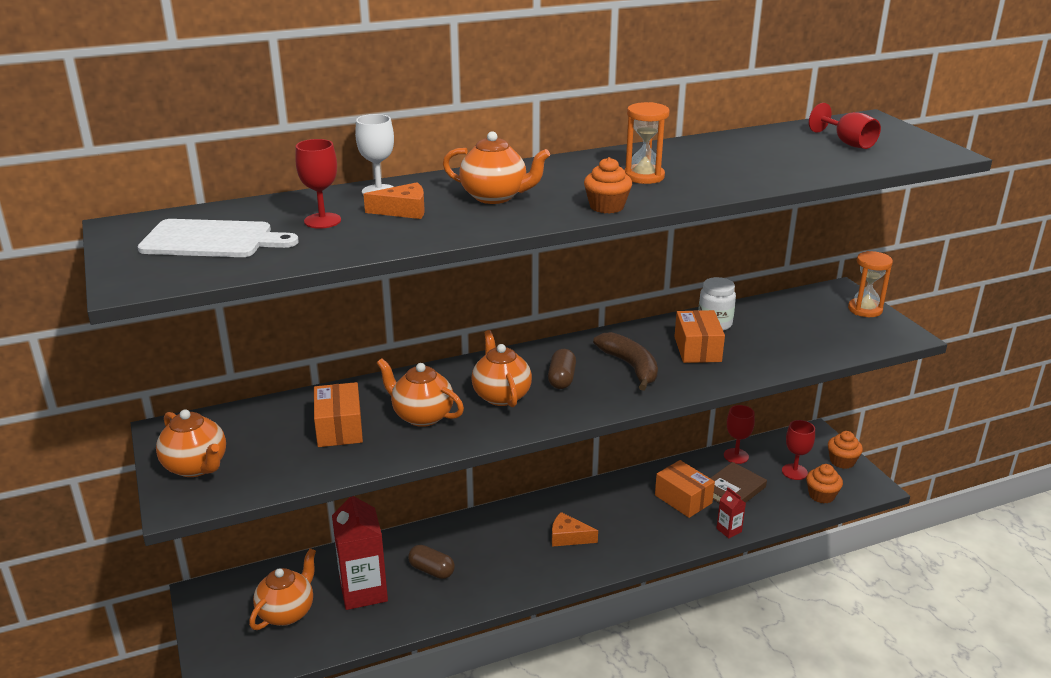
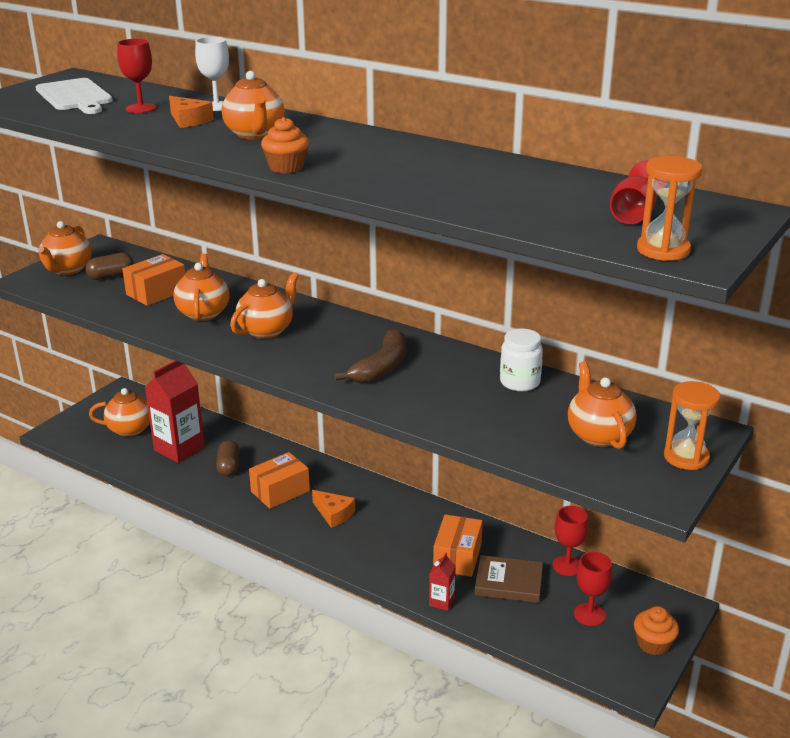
camera: 55 degrees right, 0 degrees up
brown capsule [548,349,576,389] -> brown capsule moved to [85,253,134,280]
orange cheese [552,512,598,547] -> orange cheese turned 150 degrees clockwise [312,490,355,528]
orange hourglass [624,102,669,184] -> orange hourglass moved to [637,156,702,261]
orange box [674,310,725,363] -> orange box moved to [249,452,310,509]
orange cupcake [806,464,843,504] -> none
none -> orange teapot [568,361,637,449]

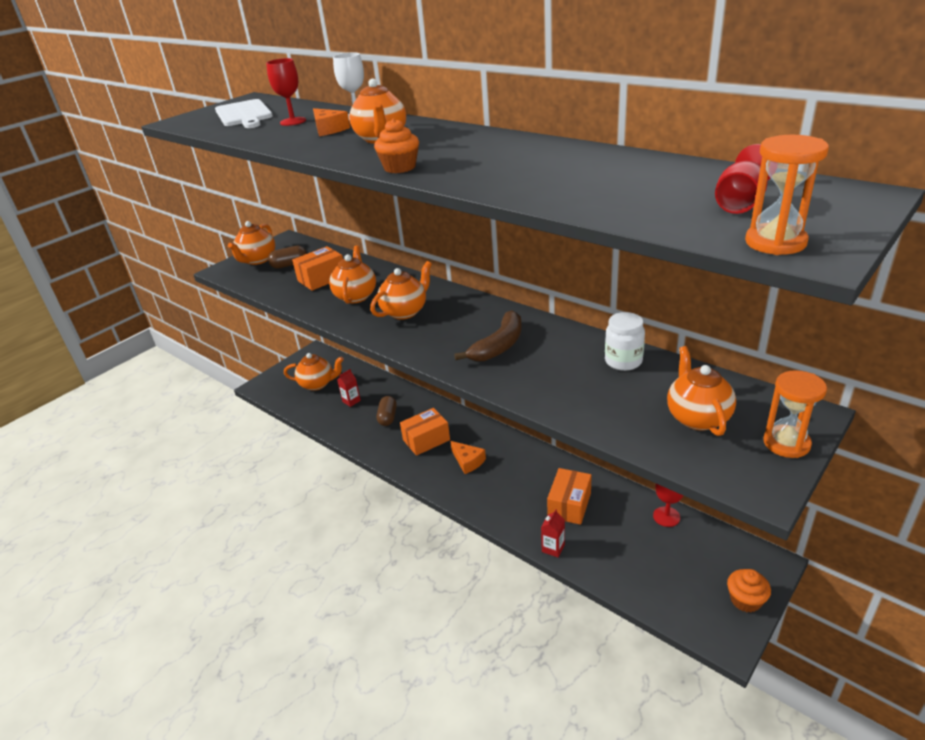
camera: 10 degrees right, 5 degrees up
red carton [145,361,205,463] -> red carton [337,369,361,407], size x0.46
brown book [475,555,543,603] -> none
red goblet [574,552,612,626] -> none

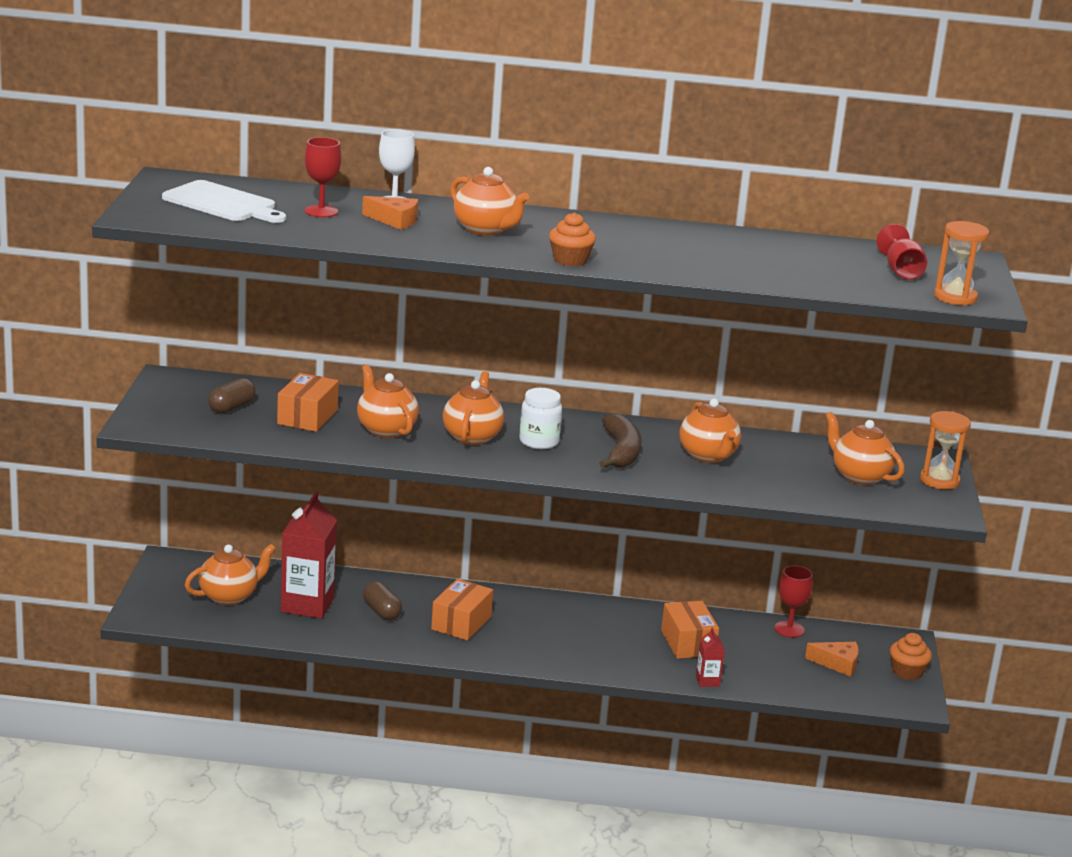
camera: 40 degrees left, 10 degrees down
orange teapot [228,221,275,265] -> orange teapot moved to [680,398,741,463]
red carton [337,369,361,407] -> red carton [281,492,337,619], size x2.15
orange cheese [450,441,486,474] -> orange cheese moved to [805,642,859,677]
white jar [605,312,645,371] -> white jar moved to [519,388,562,449]

